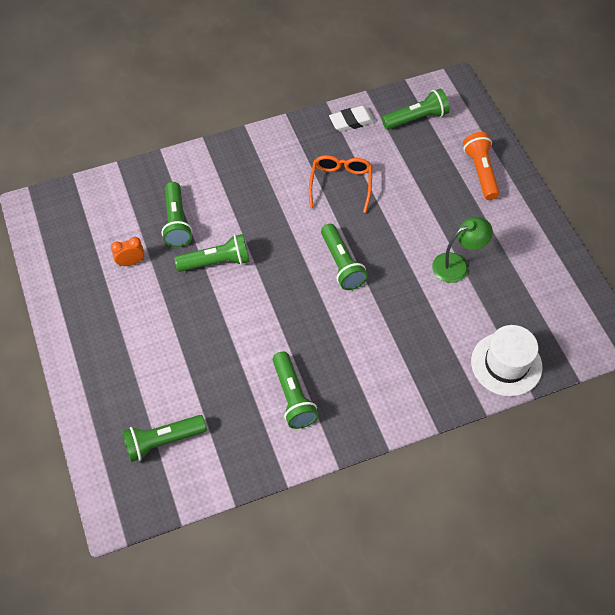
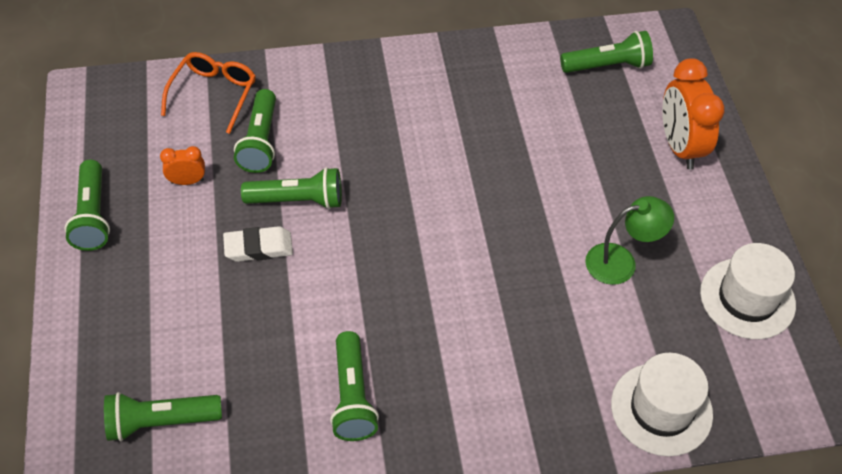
camera: 10 degrees right, 5 degrees down
orange glasses [309,155,372,213] -> orange glasses moved to [161,52,256,134]
green flashlight [321,224,368,290] -> green flashlight moved to [64,160,110,251]
white eraser [329,106,375,132] -> white eraser moved to [223,226,293,262]
orange flashlight [463,132,499,200] -> orange clock [662,58,725,169]
none -> white hat [700,243,796,339]

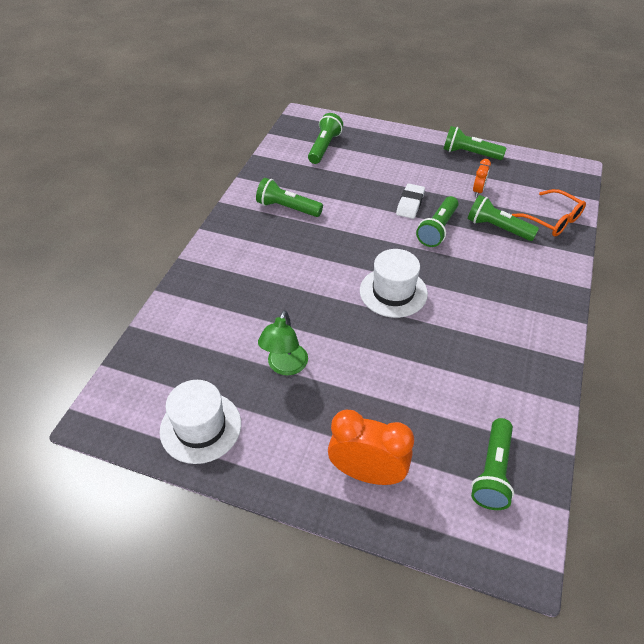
camera: 120 degrees right, 5 degrees down
white hat [611,353,713,456] -> white hat moved to [360,249,428,318]

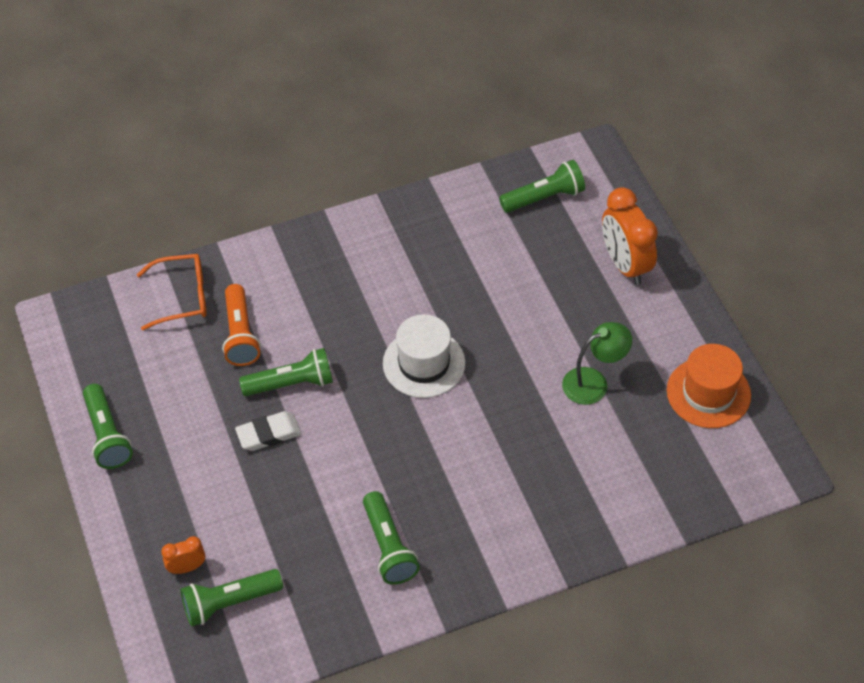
camera: 130 degrees left, 5 degrees up
white hat [160,380,241,464] -> orange hat [667,344,751,428]
green flashlight [468,195,539,241] -> orange flashlight [222,284,261,366]
orange clock [473,159,491,197] -> orange clock moved to [161,536,205,574]
orange glasses [511,189,586,236] -> orange glasses turned 75 degrees clockwise [137,254,207,330]

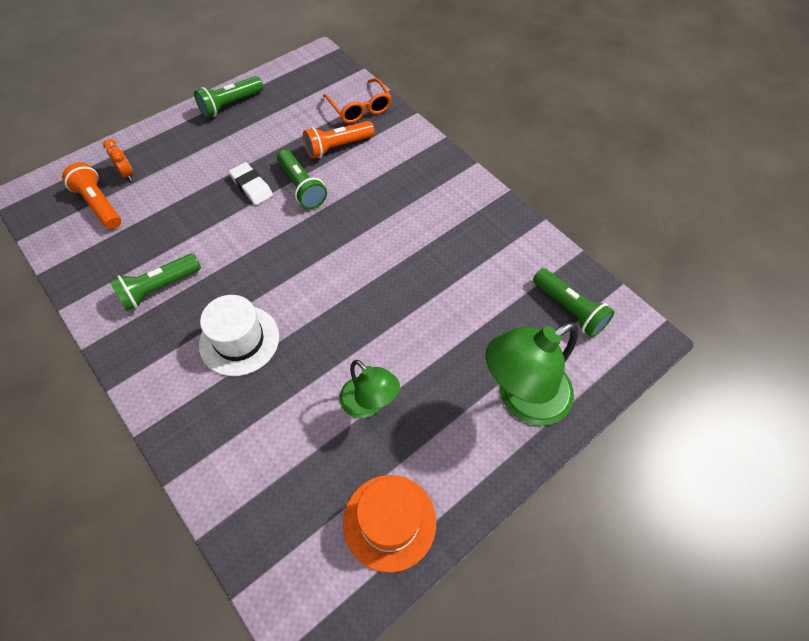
camera: 70 degrees right, 5 degrees up
green flashlight [180,569,283,627] -> orange flashlight [62,162,121,229]
white hat [383,314,465,398] -> white hat moved to [199,295,279,376]
orange clock [602,187,658,285] -> green lamp [485,322,579,426]

